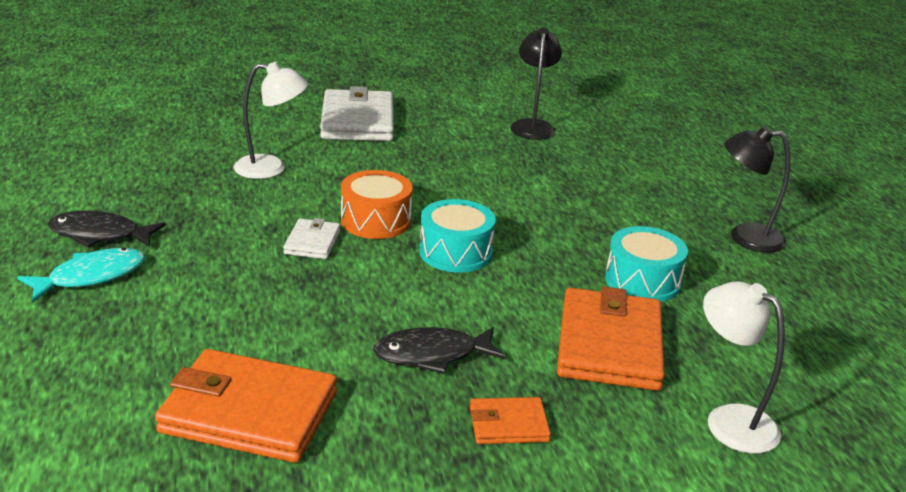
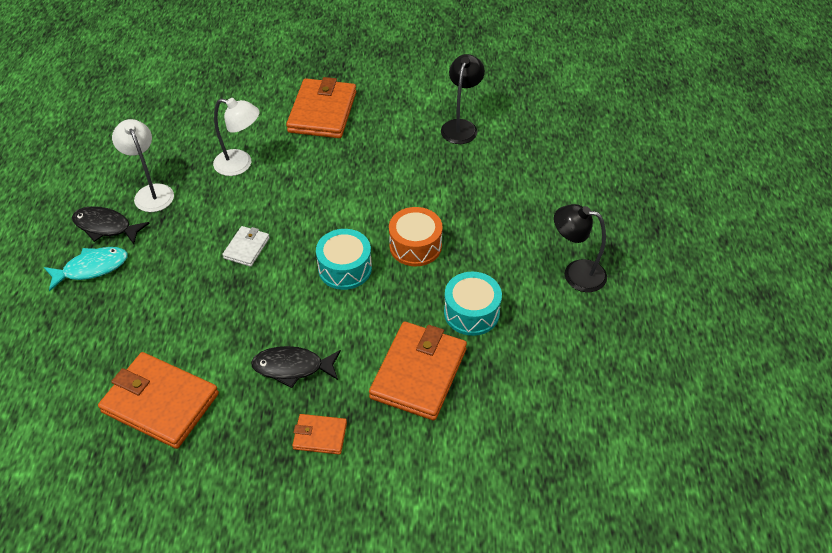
camera: 15 degrees right, 20 degrees up
white wallet [320,86,394,141] -> orange wallet [286,77,356,138]
orange drum [341,170,413,239] -> orange drum moved to [389,207,443,266]
white lamp [703,281,785,453] -> white lamp moved to [112,119,174,212]

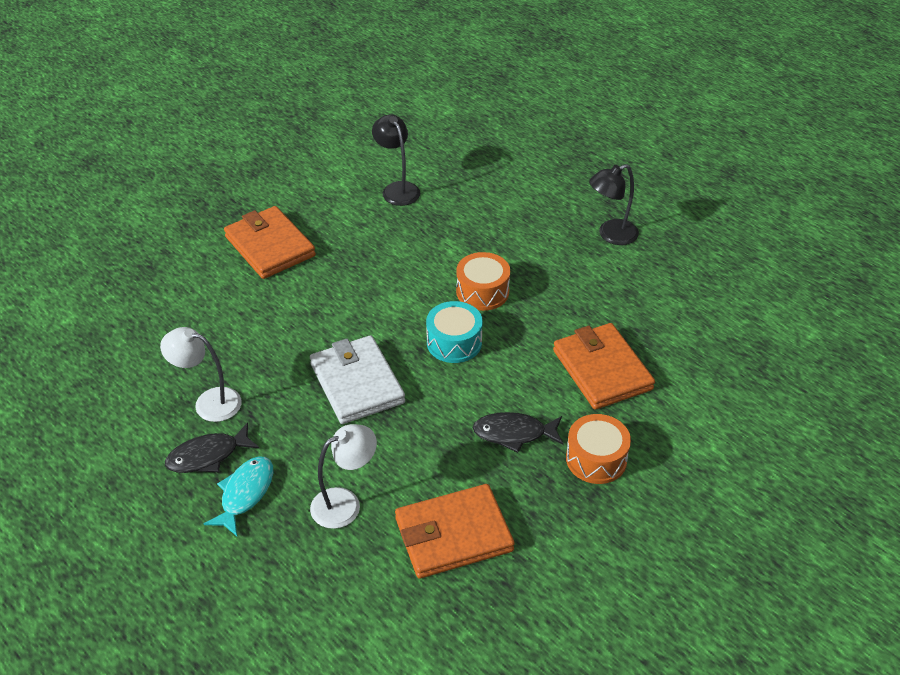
camera: 45 degrees left, 5 degrees down
white lamp [213,98,260,176] -> white lamp moved to [310,424,377,529]
white wallet [222,226,270,267] -> white wallet [310,335,405,424], size x1.99
black fish [251,346,341,388] -> black fish turned 45 degrees clockwise [473,412,563,453]
orange wallet [292,414,347,455] -> orange drum [566,414,631,484]
turquoise drum [444,272,502,336] -> none

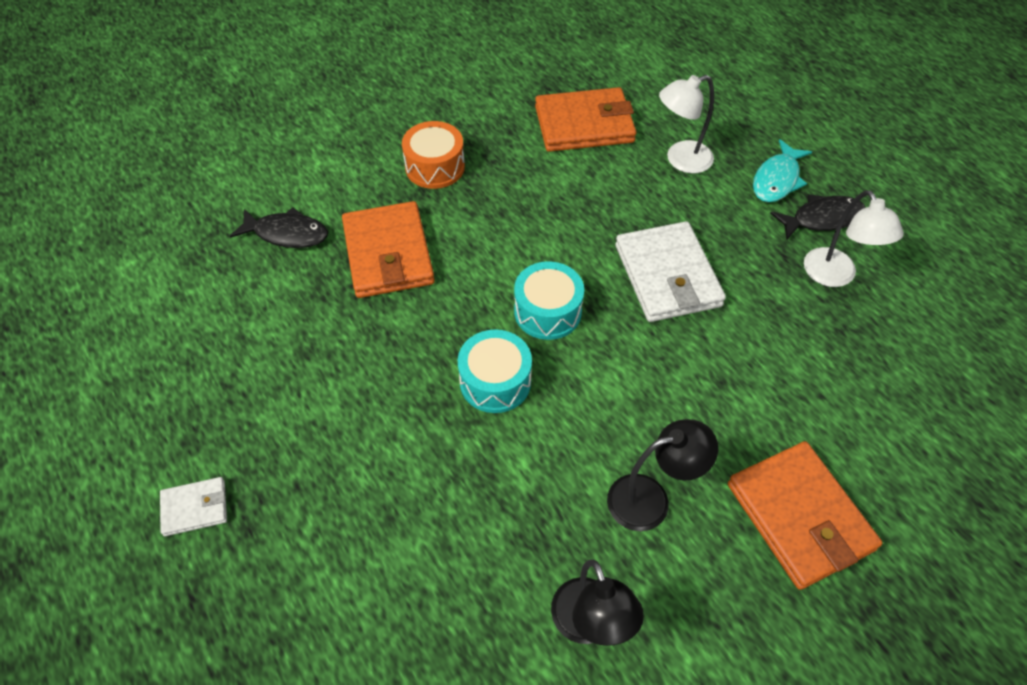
camera: 170 degrees left, 10 degrees up
white lamp [160,327,242,422] -> white lamp turned 45 degrees clockwise [804,190,904,287]
orange drum [456,252,510,311] -> turquoise drum [458,329,532,413]
black fish [473,412,563,453] -> black fish moved to [230,207,328,248]
black lamp [589,164,639,245] -> black lamp moved to [607,419,718,531]
none -> white wallet [160,477,227,536]

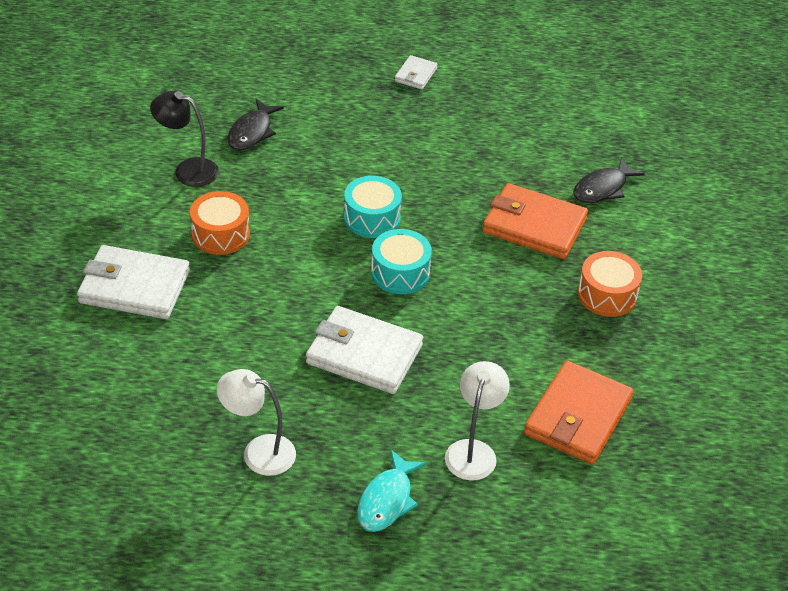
camera: 125 degrees right, 10 degrees down
black lamp [607,419,718,531] -> orange drum [190,191,250,255]
orange wallet [728,441,882,590] -> white wallet [77,245,190,319]
turquoise fish [753,139,812,202] -> turquoise fish turned 135 degrees counterclockwise [357,450,426,532]
black fish [770,194,865,239] -> black fish moved to [227,99,284,151]

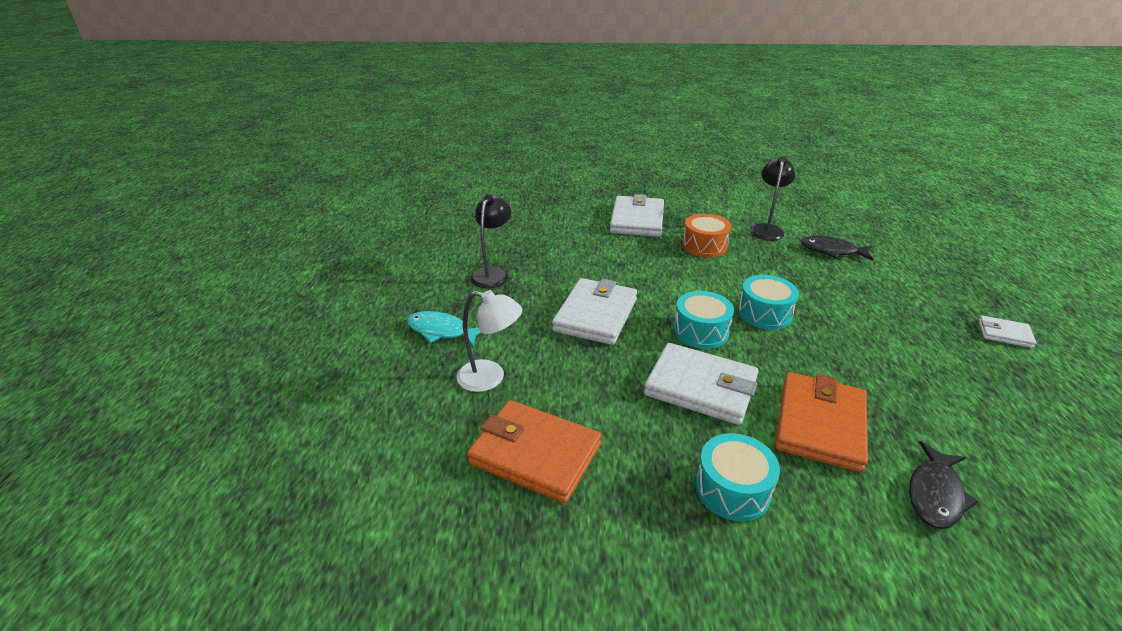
camera: 90 degrees right, 10 degrees down
white lamp [217,369,296,476] -> black lamp [470,195,511,288]
black fish [573,157,645,203] -> black fish turned 105 degrees counterclockwise [909,441,979,529]
orange drum [578,251,642,317] -> turquoise drum [695,433,780,521]
none -> white wallet [644,343,758,425]

